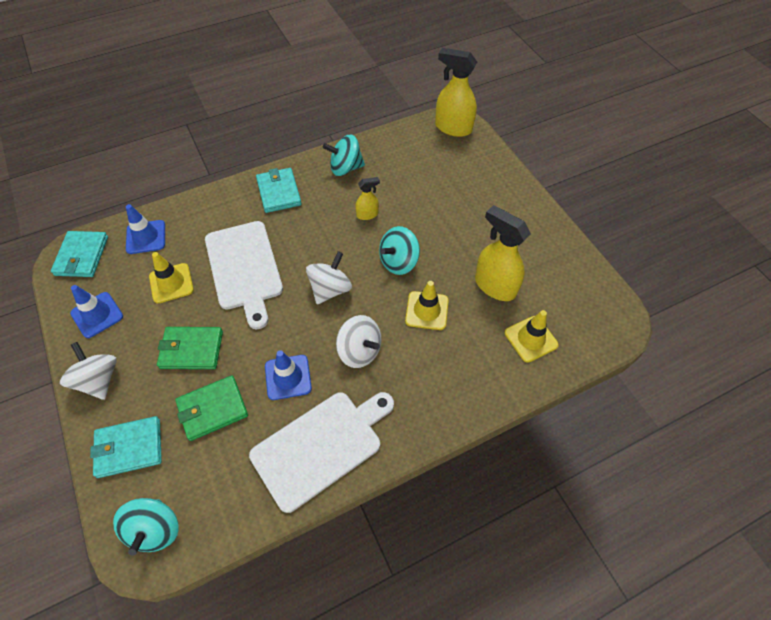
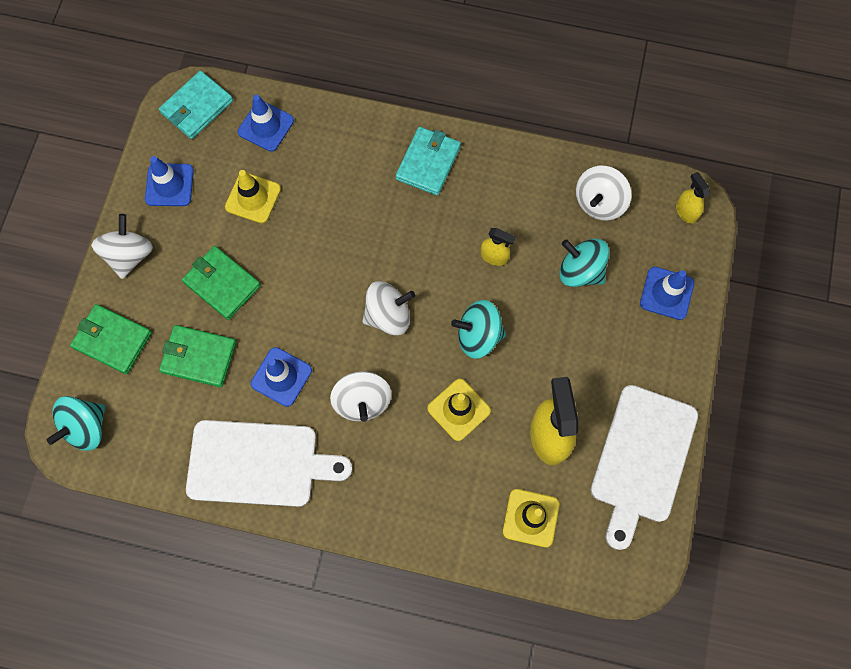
camera: 40 degrees right, 15 degrees up
turquoise wallet [90,416,162,478] -> green wallet [70,304,152,374]
white cutting board [205,221,283,329] -> white cutting board moved to [591,385,698,550]
turquoise spinning top [323,135,365,176] -> turquoise spinning top moved to [559,238,610,287]
yellow spray bottle [435,48,477,137] -> yellow spray bottle [676,172,710,224], size x0.52
none -> white spinning top [576,166,631,221]
none -> blue traffic cone [640,267,694,320]

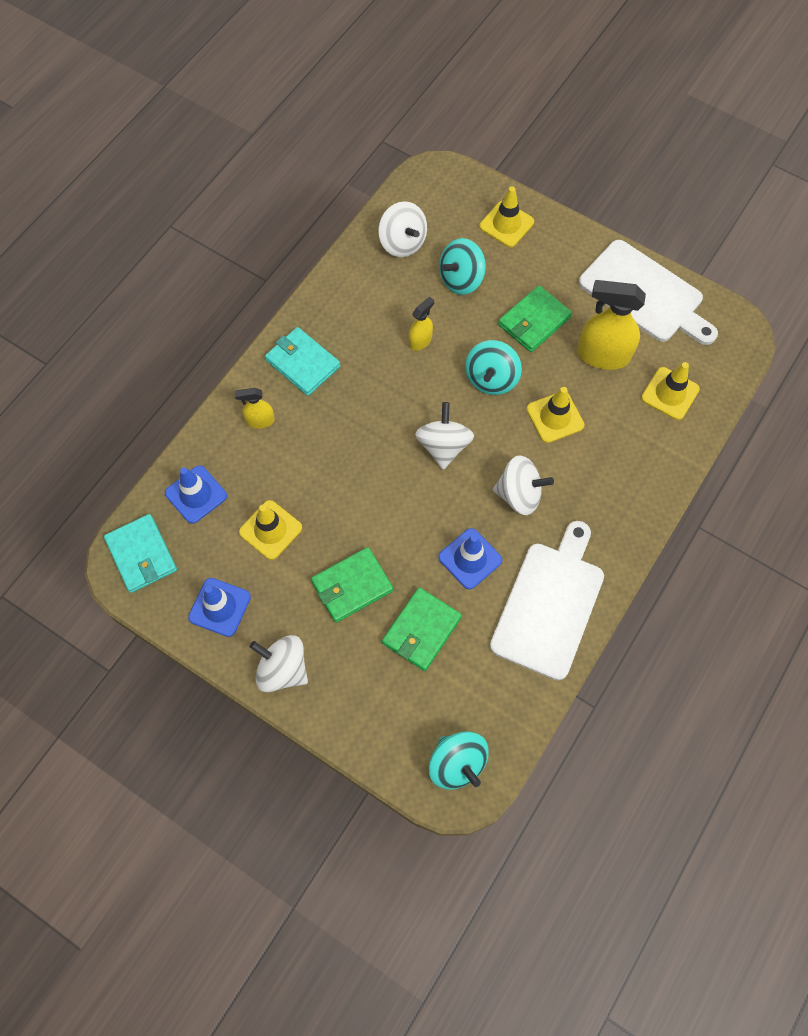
camera: 70 degrees left, 5 degrees down
green wallet [70,304,152,374] -> green wallet moved to [498,285,572,352]
blue traffic cone [640,267,694,320] -> yellow traffic cone [479,186,534,247]
yellow spray bottle [676,172,710,224] -> yellow spray bottle moved to [235,388,275,429]

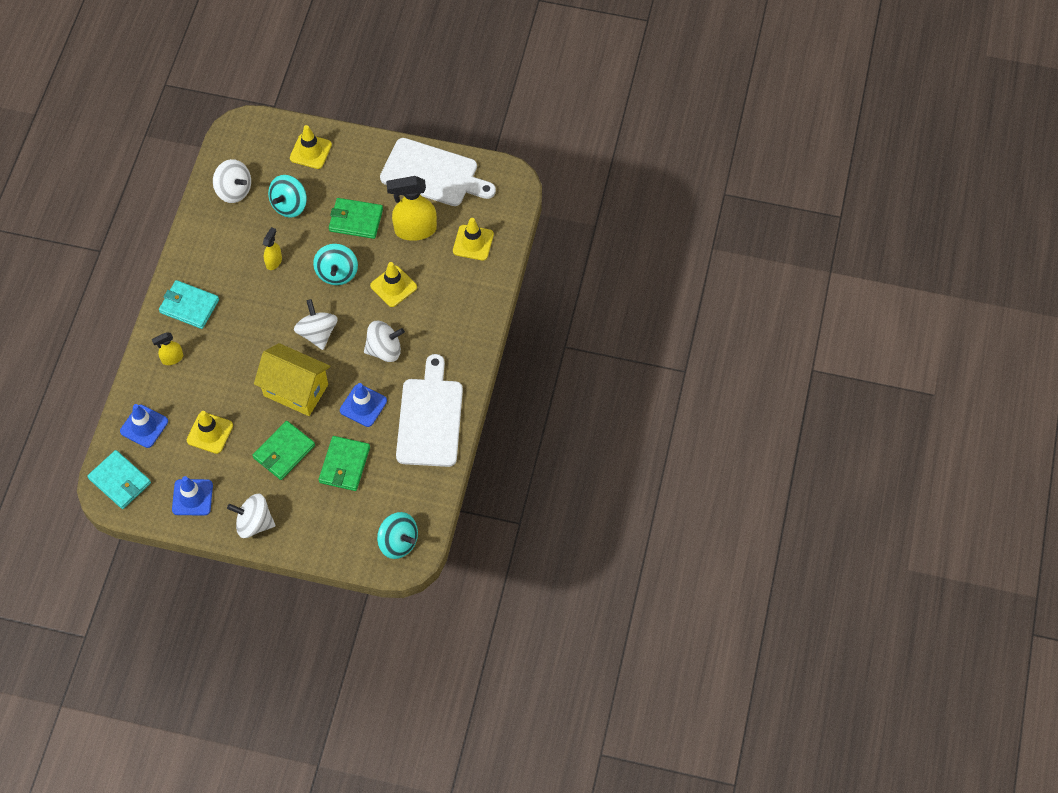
camera: 20 degrees left, 5 degrees down
green wallet [498,285,572,352] -> green wallet turned 75 degrees clockwise [329,198,383,239]
none -> yellow house [254,343,330,416]

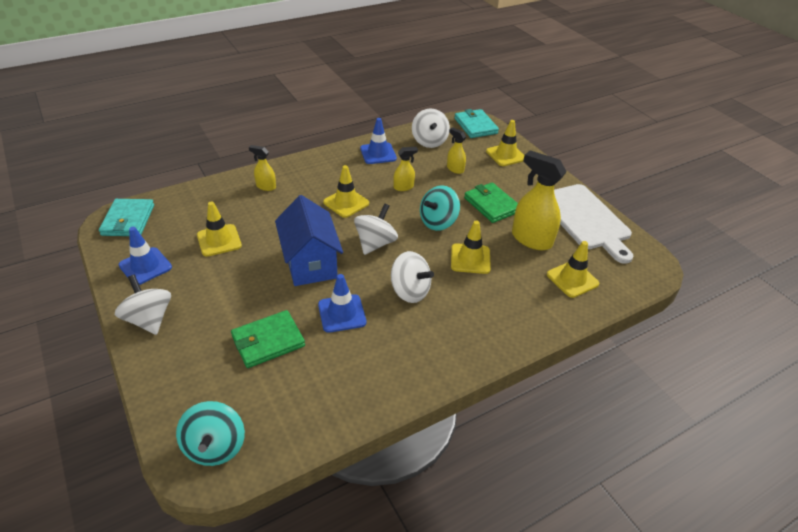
camera: 45 degrees right, 20 degrees down
blue traffic cone [120,404,168,448] -> blue traffic cone moved to [360,118,397,164]
turquoise wallet [159,280,219,329] -> turquoise wallet moved to [454,109,499,138]
green wallet [253,421,315,480] -> none
yellow house [254,343,330,416] -> blue house [275,195,343,286]
turquoise spinning top [268,175,307,218] -> yellow spray bottle [447,127,466,174]
white cutting board [396,354,463,467] -> none
none -> yellow traffic cone [323,165,369,218]

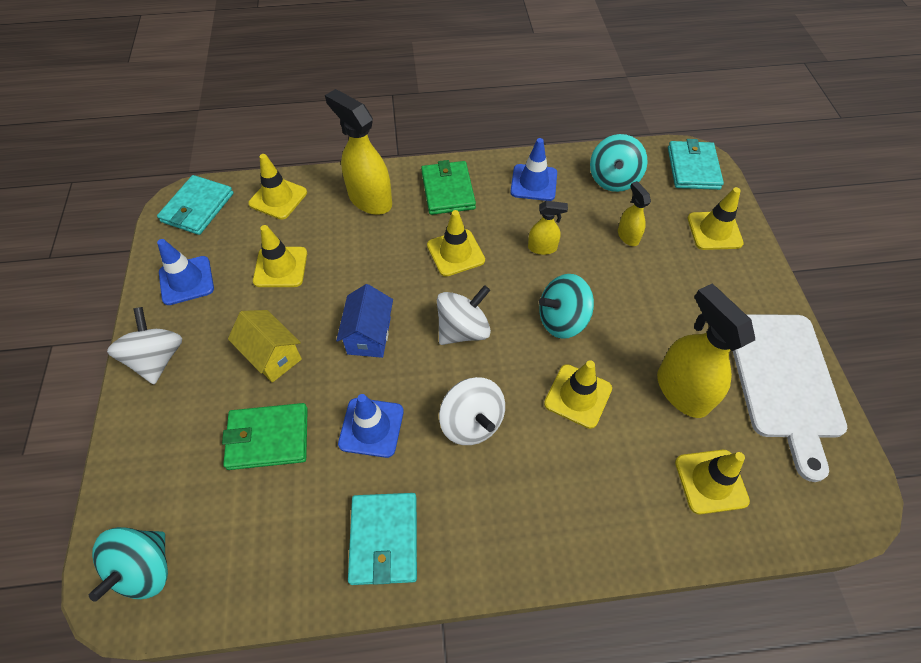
camera: 25 degrees right, 15 degrees up
yellow spray bottle [249,145,276,191] -> yellow spray bottle [325,89,392,215], size x1.92
blue house [275,195,343,286] -> blue house [336,284,393,358], size x0.64
white spinning top [412,108,450,148] -> turquoise spinning top [590,134,648,192]
green wallet [464,182,518,223] -> green wallet moved to [421,160,476,215]
none -> yellow house [228,310,302,383]
none -> yellow traffic cone [248,154,307,220]
none -> turquoise wallet [348,493,417,585]

